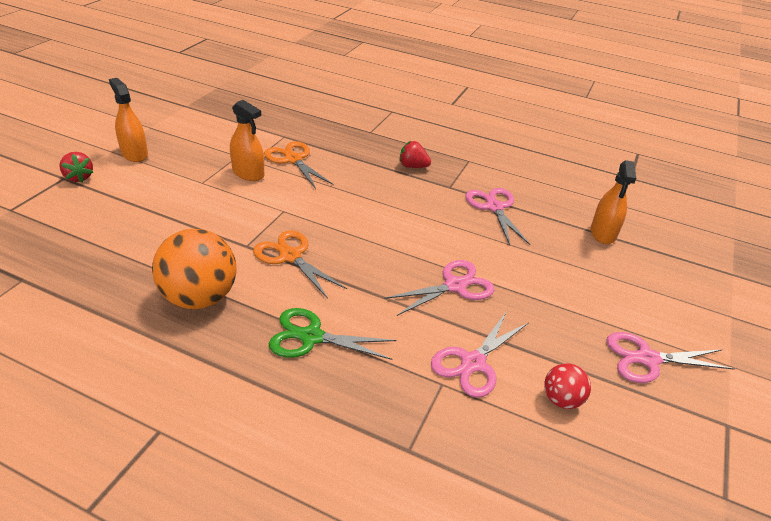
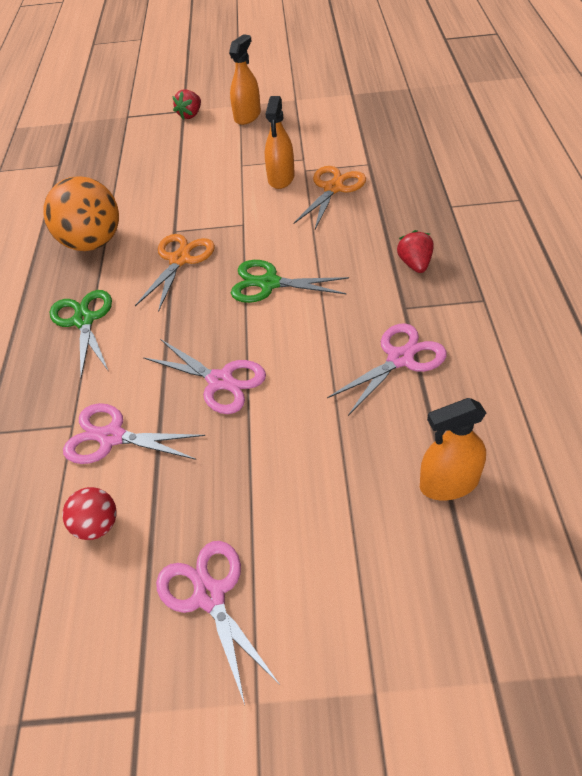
camera: 70 degrees right, 10 degrees up
none -> green scissors [231,260,349,303]

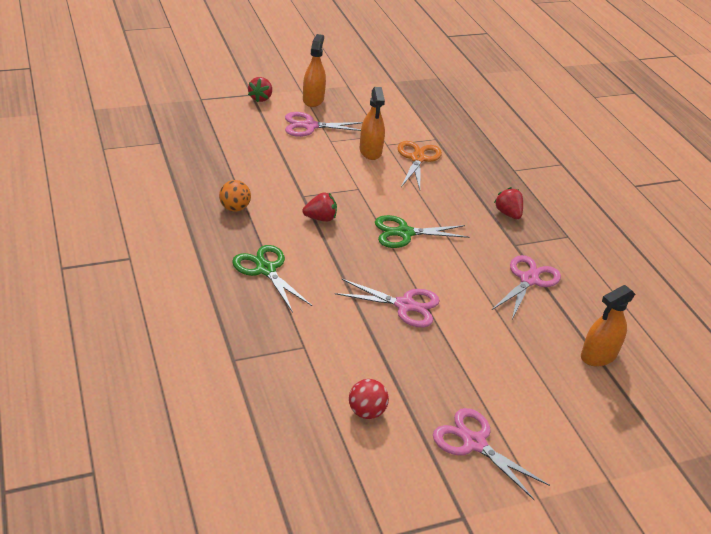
camera: 25 degrees left, 10 degrees down
orange ball [43,176,119,251] -> orange ball [219,180,251,212], size x0.51
pink scissors [63,403,205,464] -> pink scissors moved to [285,112,363,137]
orange scissors [135,234,215,312] -> red strawberry [303,192,337,222]

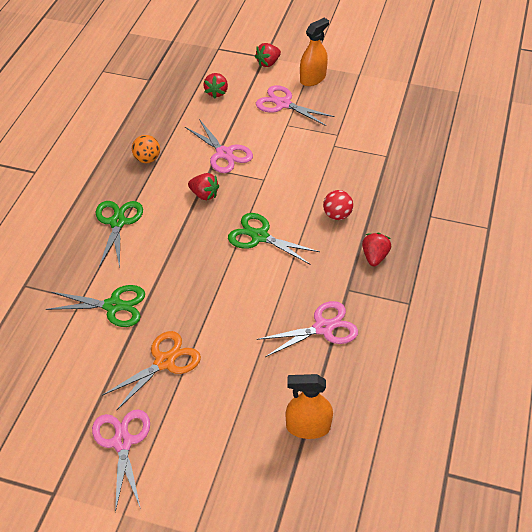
camera: 40 degrees right, 10 degrees up
pink scissors [335,278,440,328] -> pink scissors moved to [185,119,253,173]
red ball [349,379,389,419] -> red ball moved to [323,190,353,220]
orange spray bottle [359,87,385,160] -> none
orange scissors [398,141,442,190] -> orange scissors moved to [103,331,201,411]
none -> green scissors [46,285,145,327]
none -> red strawberry [203,73,228,98]

